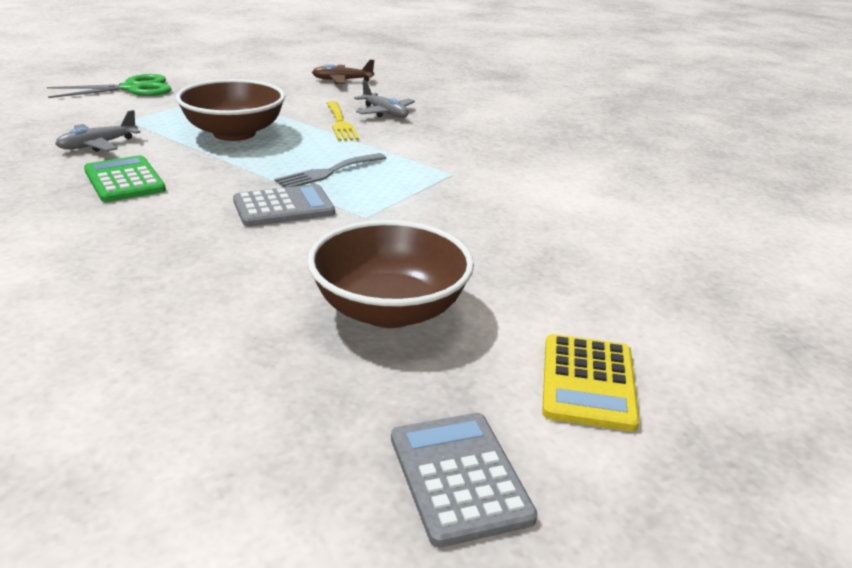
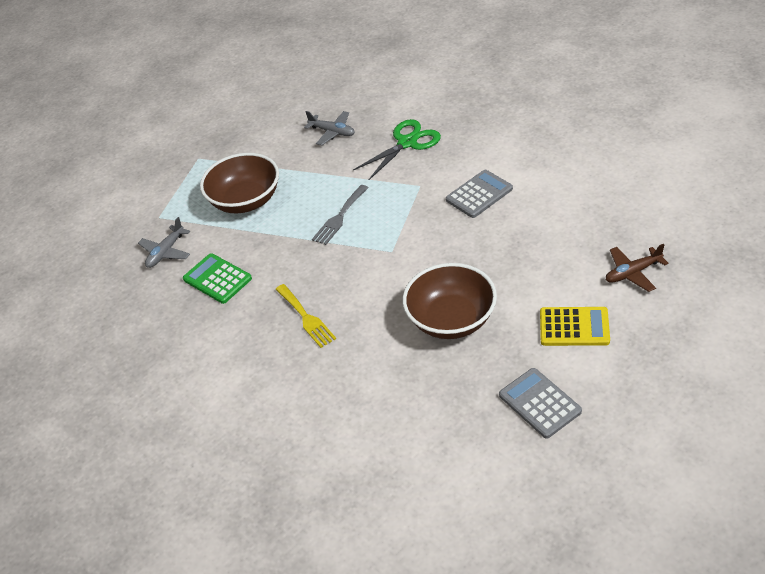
camera: 10 degrees left, 15 degrees up
green scissors [47,74,171,98] -> green scissors moved to [353,119,441,180]
grey calculator [233,184,335,227] -> grey calculator moved to [446,170,513,218]
brown plane [312,60,374,84] -> brown plane moved to [606,244,669,292]
yellow fork [326,101,359,141] -> yellow fork moved to [275,284,336,348]
yellow calculator [542,334,640,432] -> yellow calculator turned 75 degrees counterclockwise [540,307,610,346]

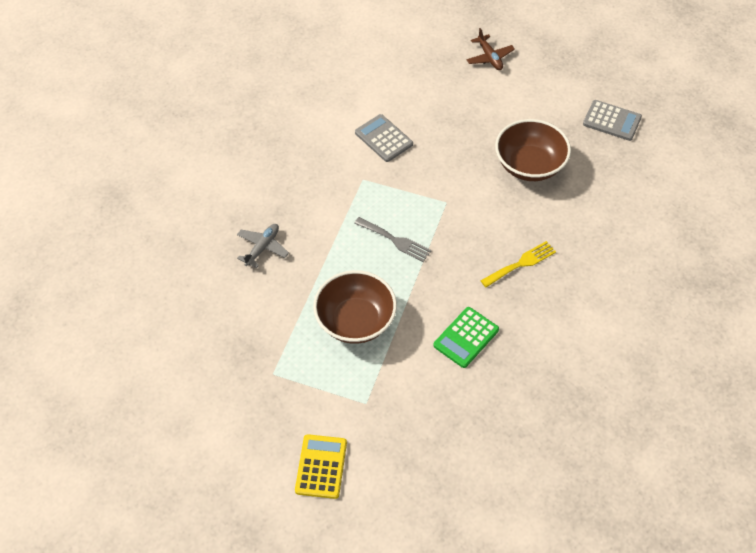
camera: 95 degrees left, 10 degrees up
grey plane [138,217,190,268] -> none
green scissors [353,119,441,180] -> none
grey calculator [499,368,582,439] -> grey calculator turned 120 degrees counterclockwise [583,100,642,141]
yellow calculator [540,307,610,346] -> yellow calculator moved to [295,434,347,499]

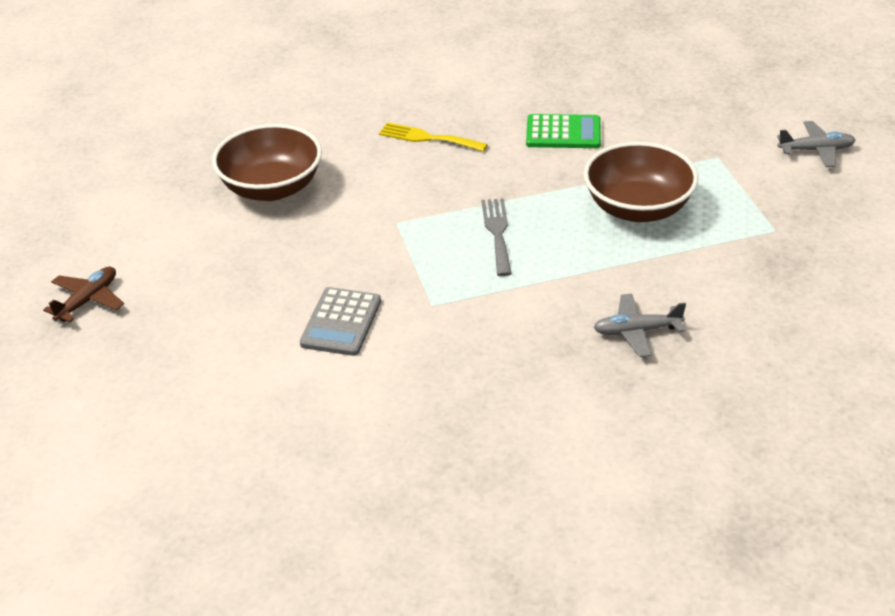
camera: 125 degrees left, 15 degrees down
yellow calculator [295,434,347,499] -> grey plane [777,121,855,167]
grey calculator [583,100,642,141] -> none

